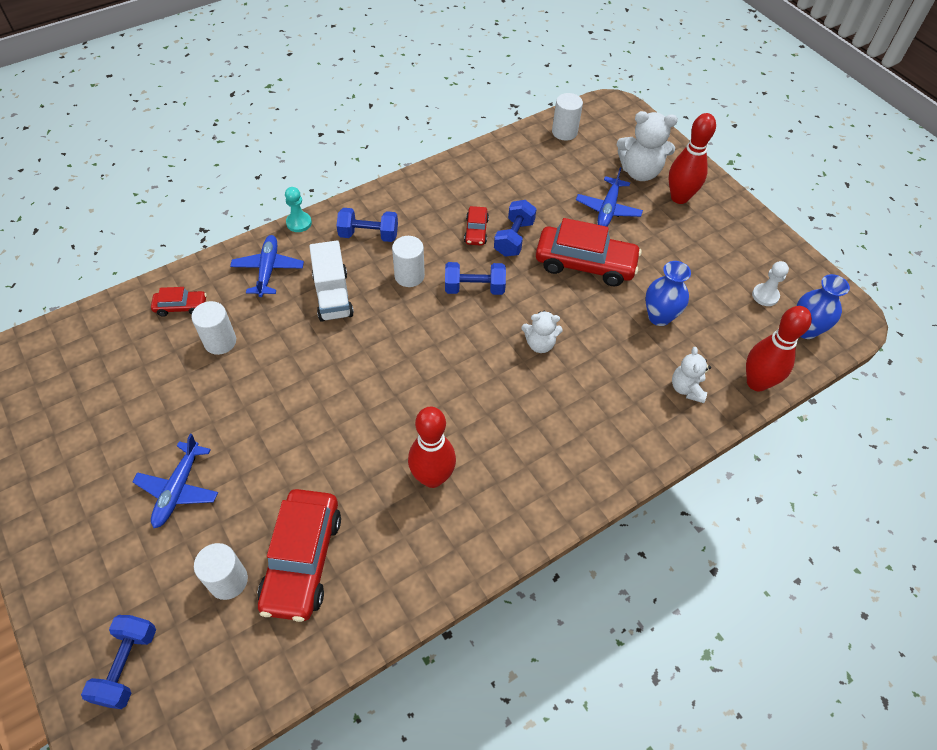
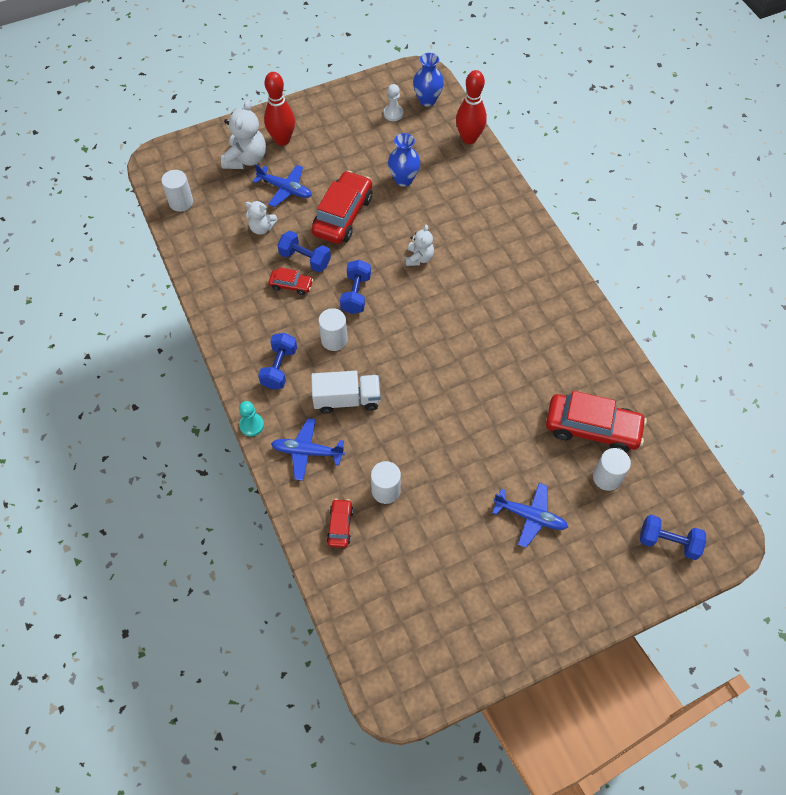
camera: 80 degrees left, 5 degrees up
red bowling pin [408,407,456,488] -> none
white teddy bear [672,347,711,403] -> white teddy bear moved to [245,201,278,235]

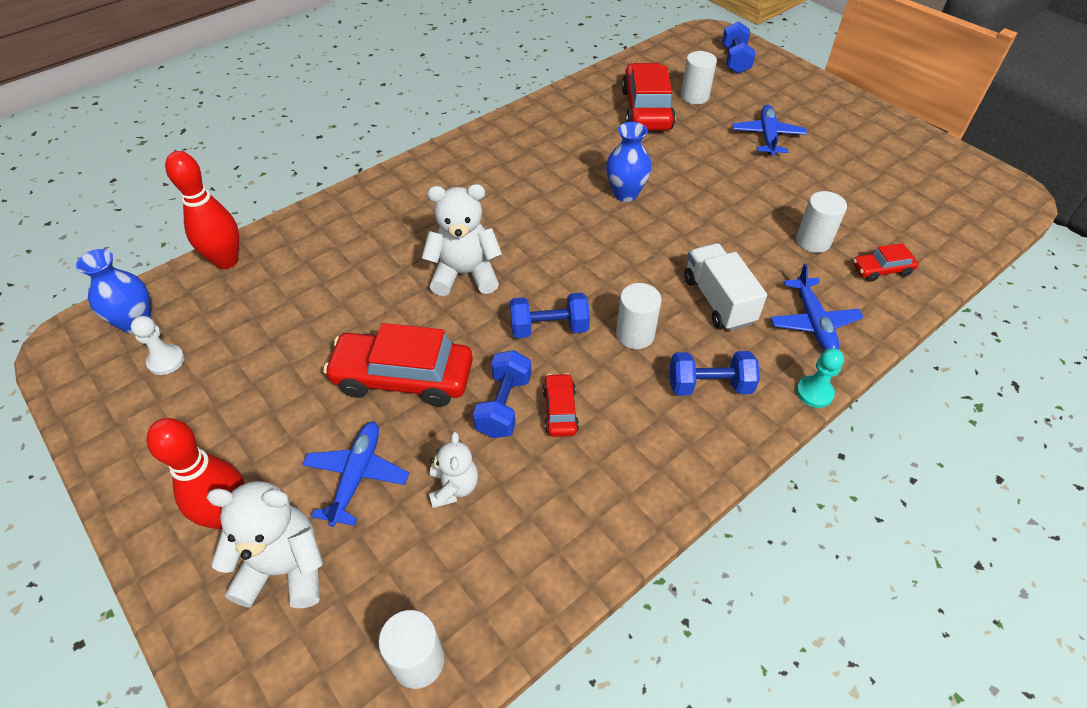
camera: 105 degrees left, 10 degrees down
blue vase [388,133,420,187] -> blue vase moved to [606,122,651,202]
white teddy bear [406,225,434,266] -> white teddy bear [422,184,502,296], size x1.66

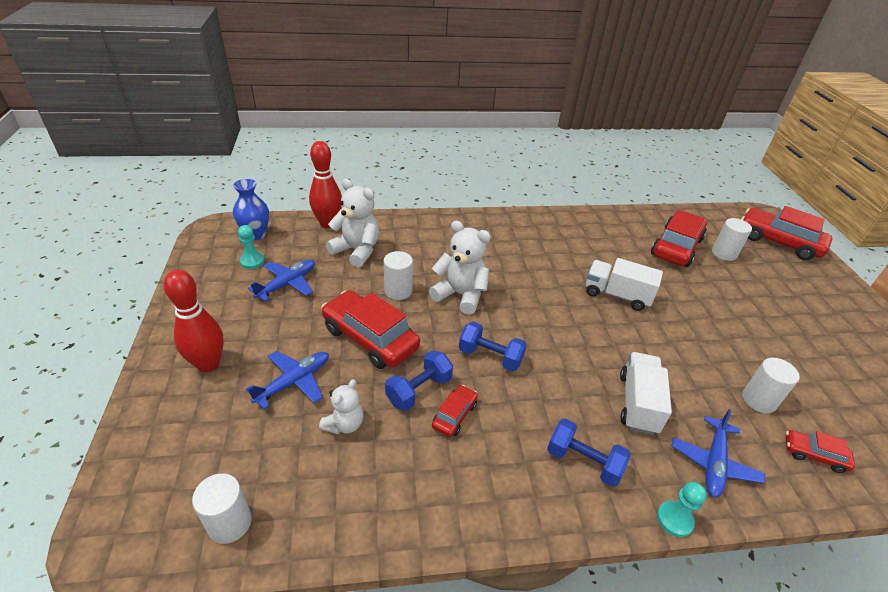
camera: 30 degrees right, 10 degrees down
white pawn [131,316,184,375] -> turquoise pawn [238,225,265,269]
white teddy bear [206,481,324,608] -> white teddy bear moved to [326,179,379,267]
blue vase [606,122,651,202] -> white truck [586,258,663,311]
white cylinder [616,283,662,349] -> white cylinder moved to [384,251,413,300]
blue dumbbell [722,21,755,74] -> red car [741,206,832,260]
blue plane [732,105,807,156] -> blue plane moved to [248,260,315,302]

